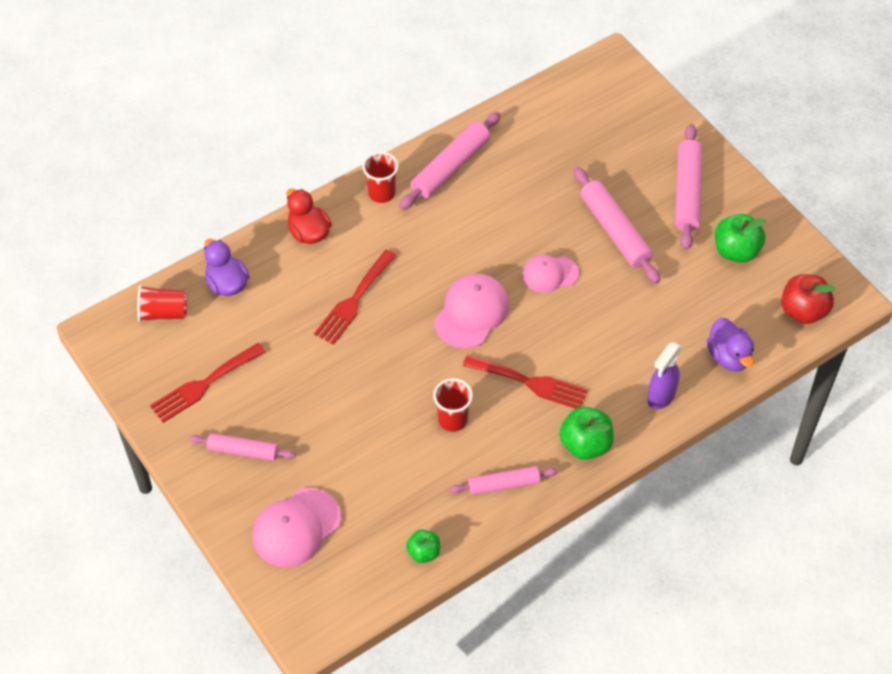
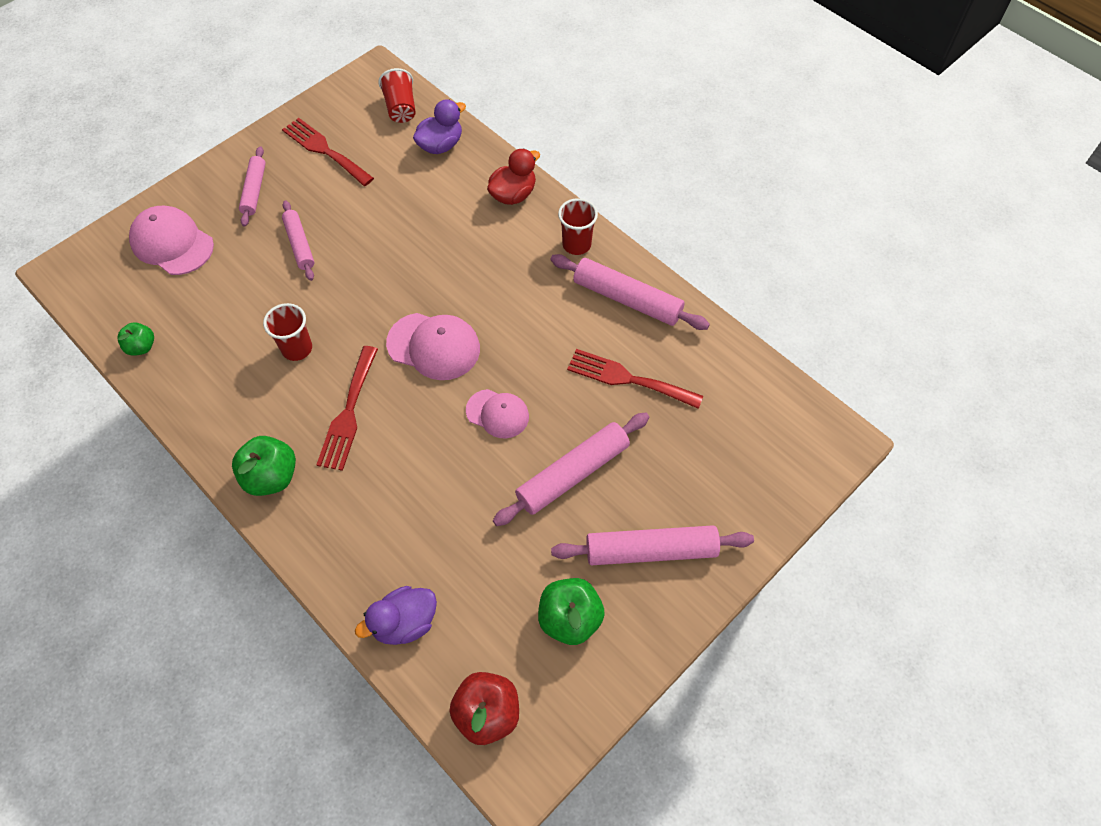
camera: 80 degrees right, 5 degrees up
red fork [314,250,397,345] -> red fork moved to [567,349,703,409]
pink rolling pin [450,466,558,495] -> pink rolling pin moved to [282,200,314,281]
pink cap [522,255,579,293] -> pink cap turned 135 degrees clockwise [466,389,529,438]
purple spray bottle [647,342,682,409] -> none

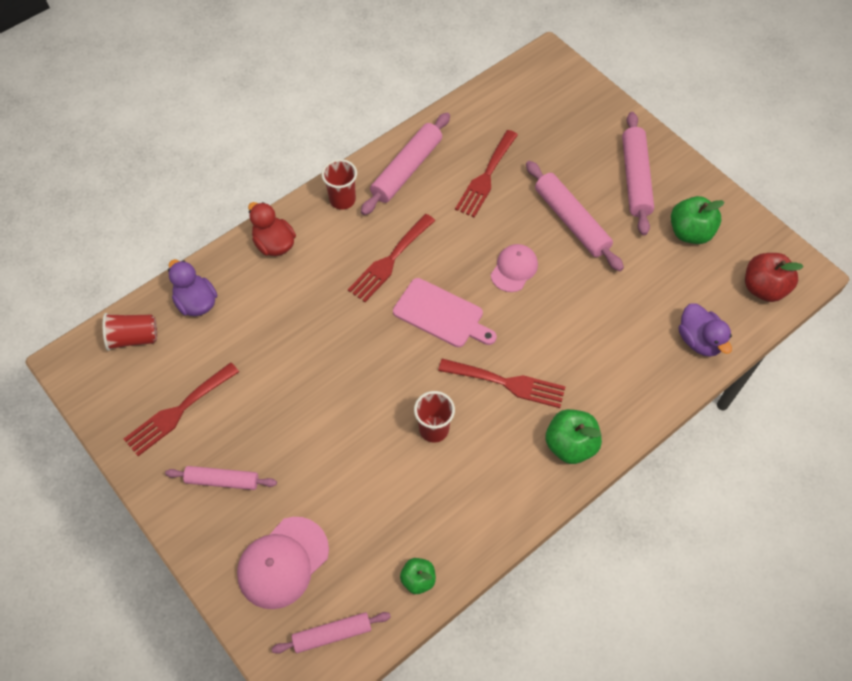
camera: 85 degrees left, 0 degrees up
pink rolling pin [282,200,314,281] -> pink rolling pin moved to [272,612,391,654]
pink cap [386,313,480,380] -> pink cutting board [393,278,497,347]
none -> red fork [348,214,435,302]

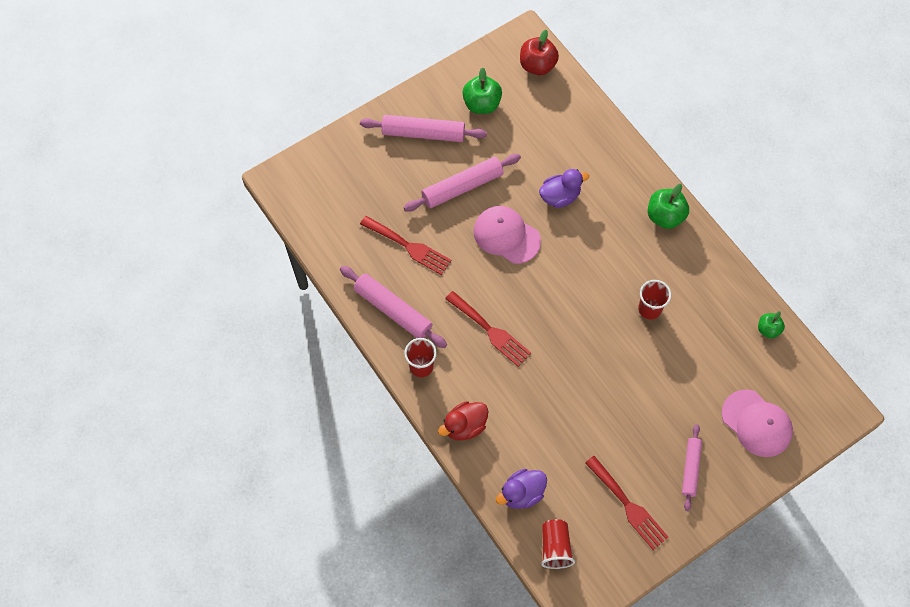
camera: 85 degrees left, 5 degrees up
pink rolling pin [272,612,391,654] -> none
pink cutting board [393,278,497,347] -> none
red fork [438,358,566,408] -> none
pink cap [491,244,538,292] -> pink cap [474,206,541,264], size x1.52
purple duck [679,303,732,357] -> purple duck moved to [539,169,589,208]

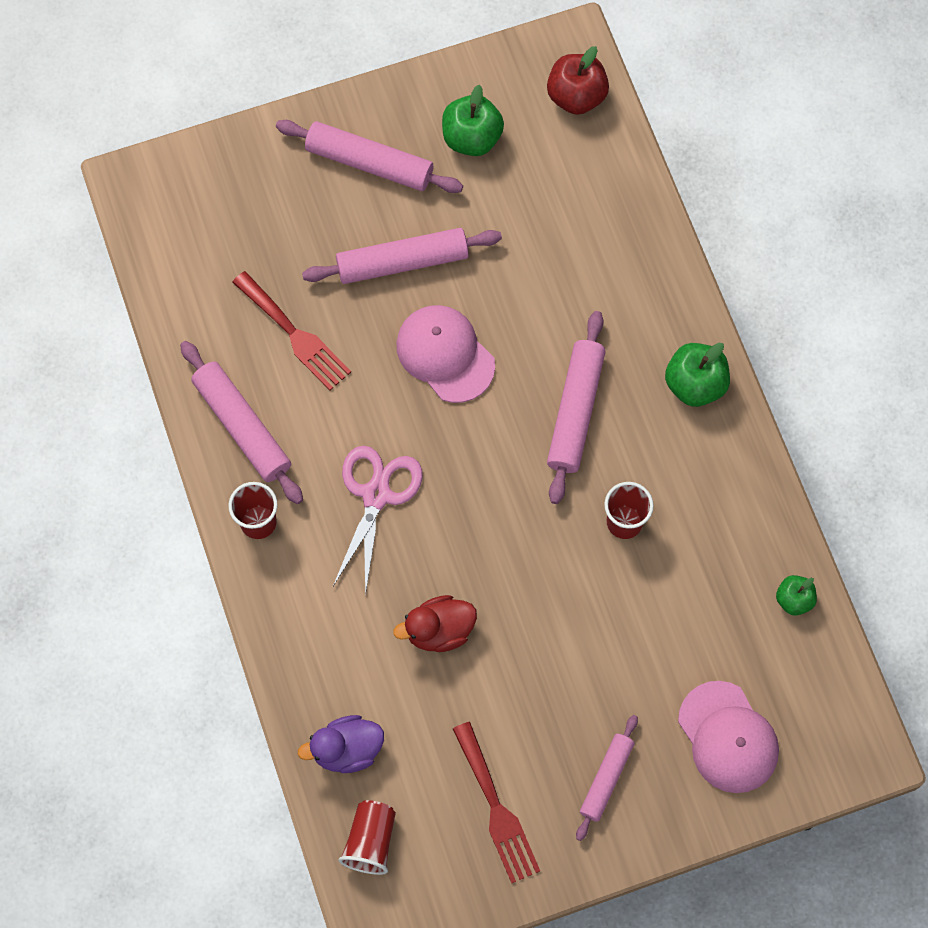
camera: 15 degrees right, 5 degrees up
red duck [438,401,488,440] -> red duck moved to [393,595,477,652]
red fork [445,291,531,367] -> pink scissors [333,446,423,596]
purple duck [539,169,589,208] -> none
none -> pink rolling pin [547,311,606,504]

